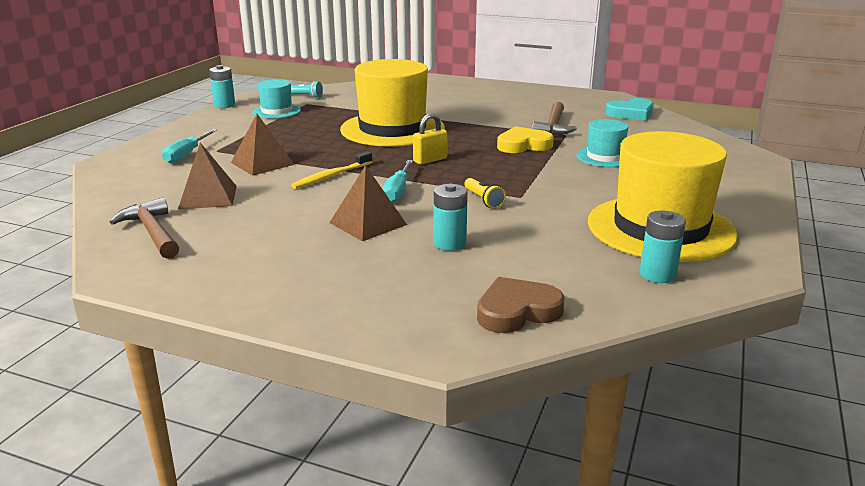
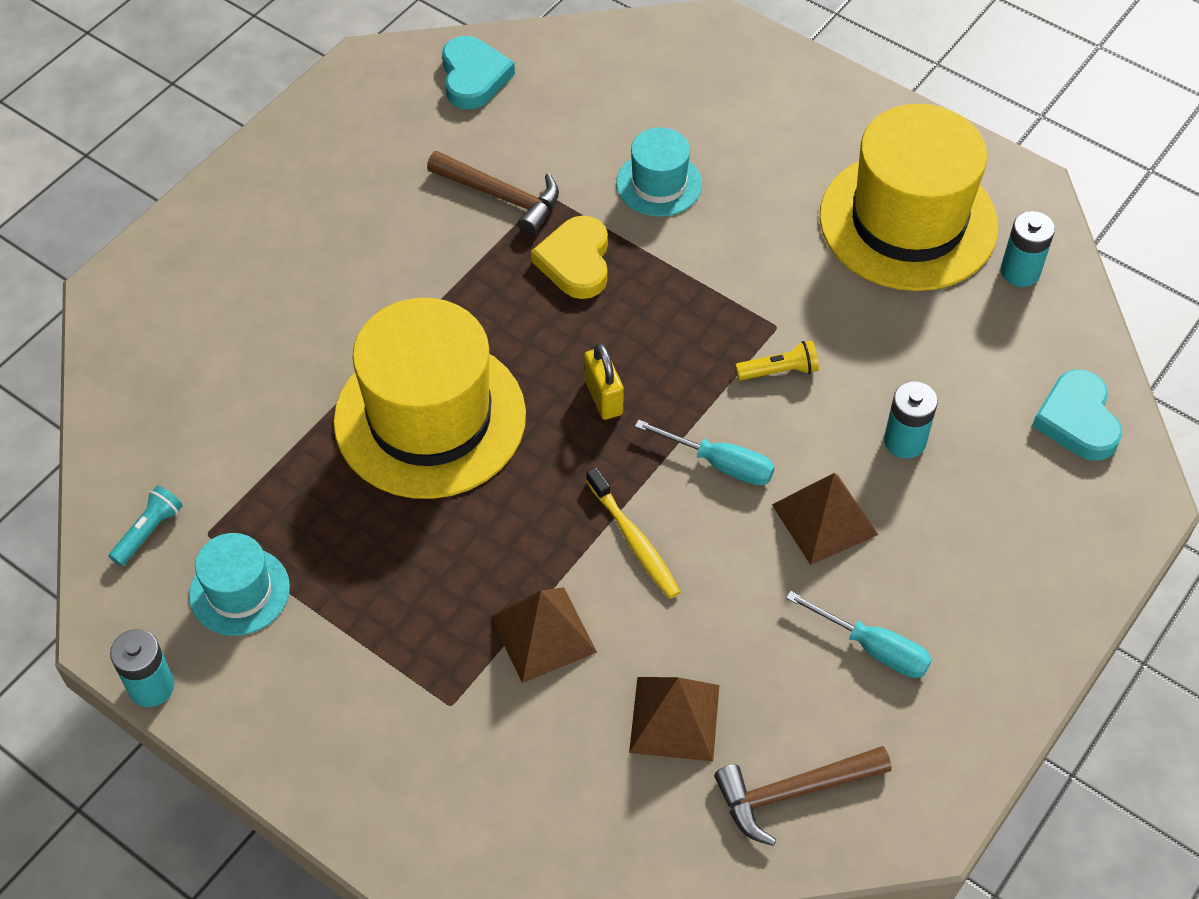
camera: 75 degrees left, 30 degrees up
turquoise screwdriver [162,129,217,163] -> turquoise screwdriver moved to [786,591,932,678]
brown heart [477,277,564,333] -> turquoise heart [1032,369,1122,461]

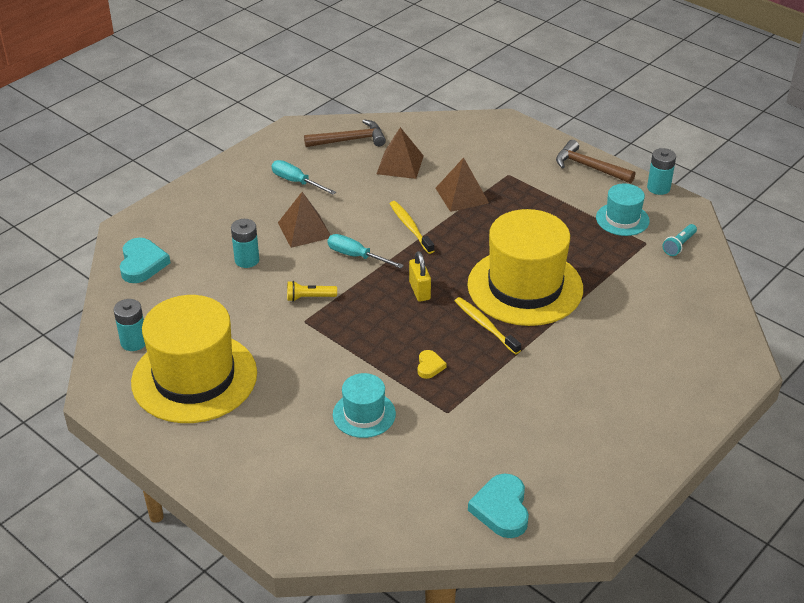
camera: 175 degrees left, 15 degrees down
brown hammer [427,151,559,235] -> brown hammer moved to [556,140,635,183]
yellow heart [531,216,608,299] -> yellow heart [418,350,447,379], size x0.54
none -> yellow toothbrush [455,297,521,354]

